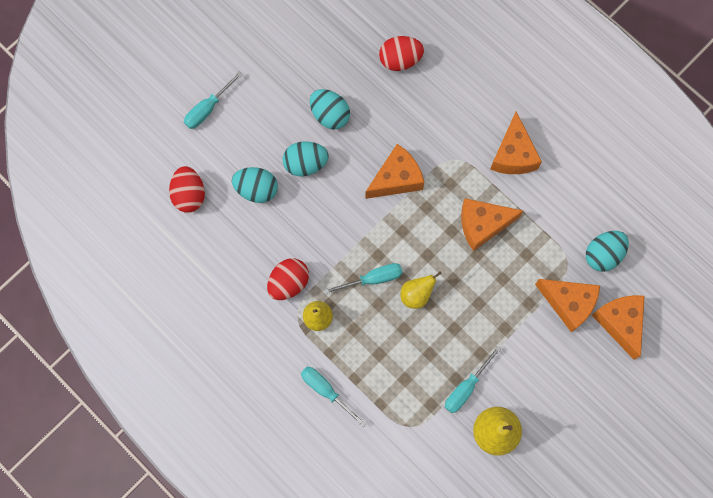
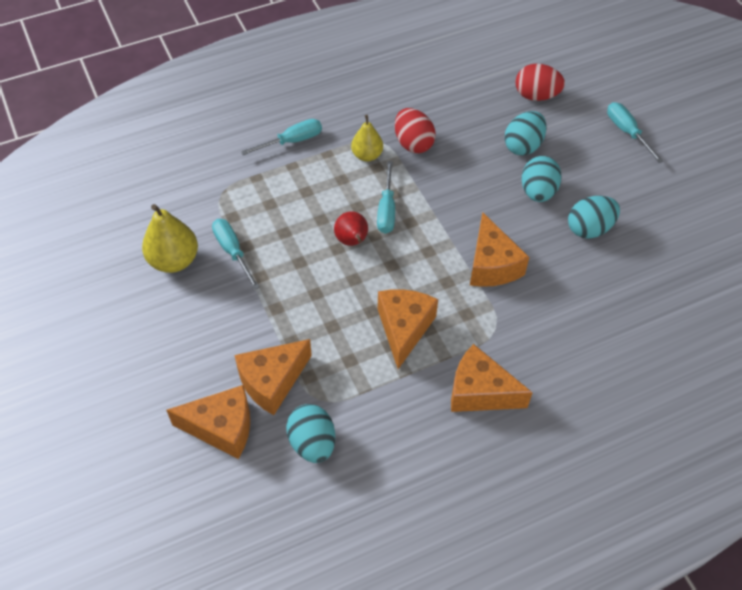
camera: 110 degrees right, 20 degrees down
red egg [379,36,424,71] -> none
yellow pear [400,271,442,309] -> red pear [334,211,368,246]

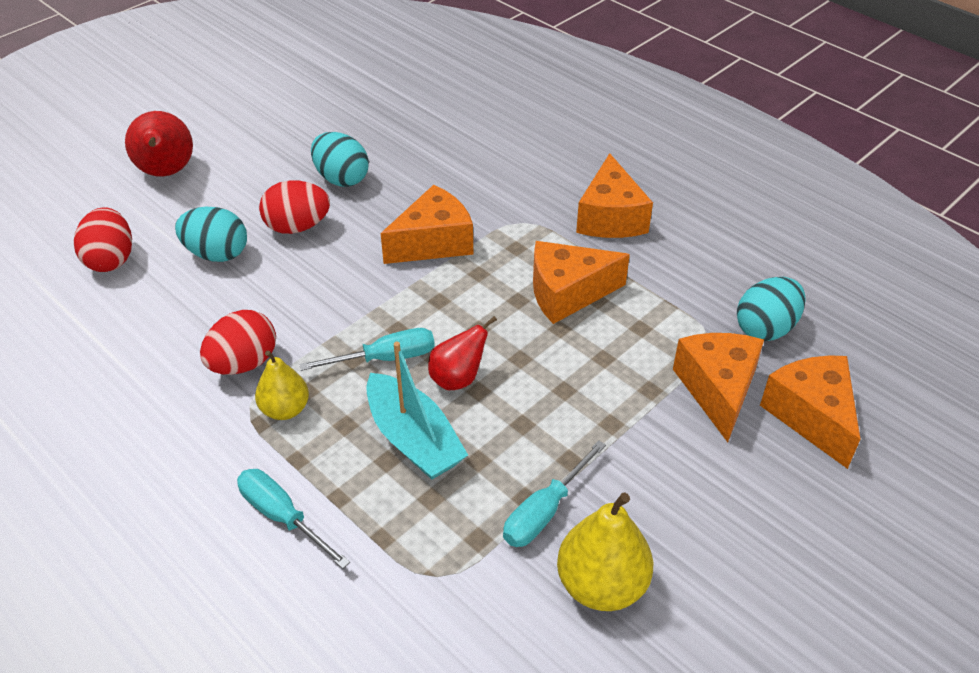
camera: 110 degrees left, 10 degrees down
orange cheese [234,339,312,415] -> orange cheese turned 120 degrees counterclockwise [673,333,764,442]
turquoise egg [521,156,562,202] -> red egg [259,180,330,234]
turquoise screwdriver [607,102,664,163] -> red pear [125,111,193,177]
none -> turquoise boat [366,342,468,479]

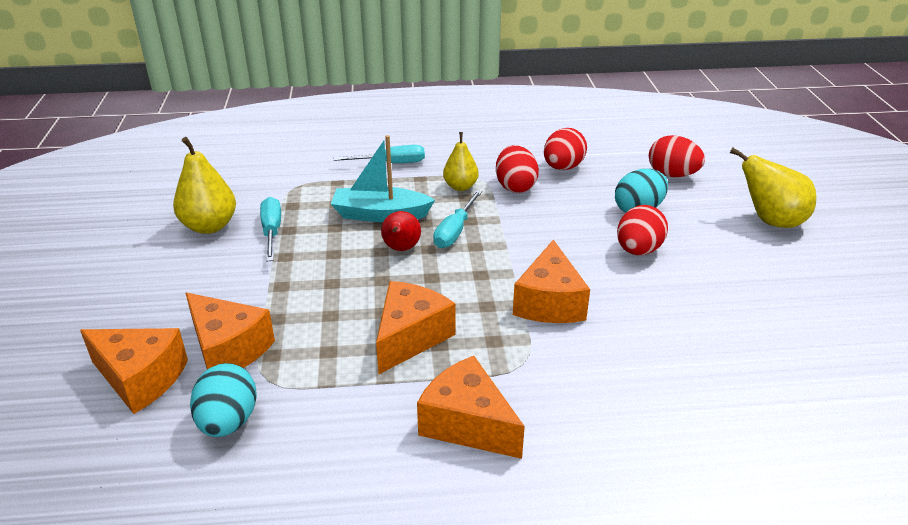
camera: 130 degrees right, 10 degrees down
red pear [125,111,193,177] -> yellow pear [730,147,816,228]
turquoise egg [311,132,369,187] -> none
none -> red egg [544,128,587,170]

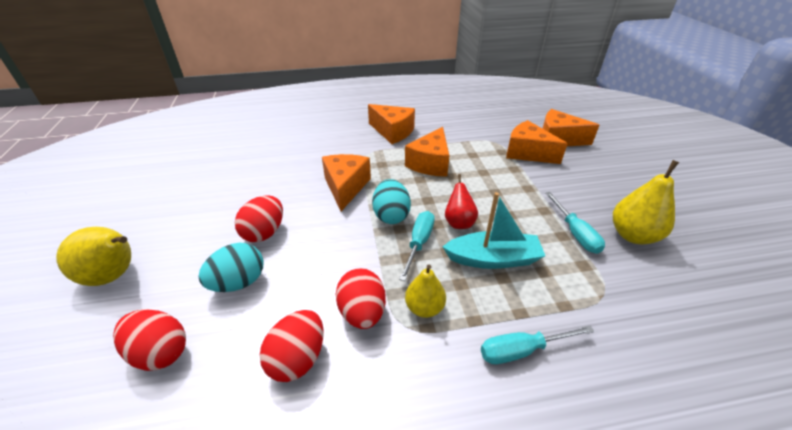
camera: 175 degrees right, 5 degrees up
turquoise egg [190,363,257,437] -> turquoise egg moved to [372,179,411,224]

